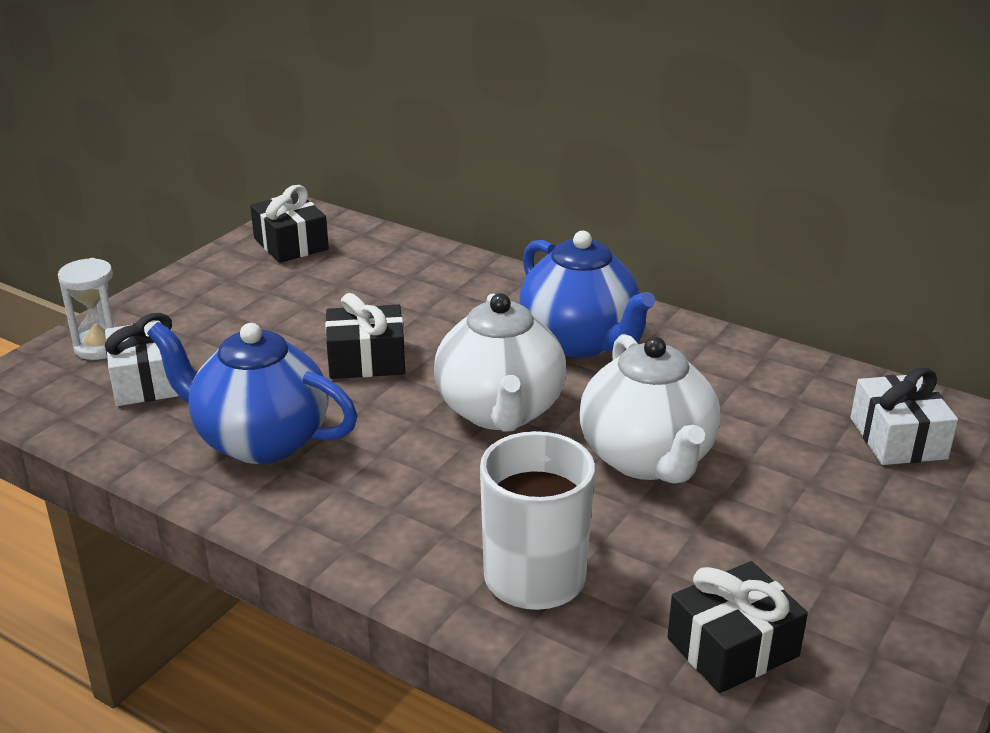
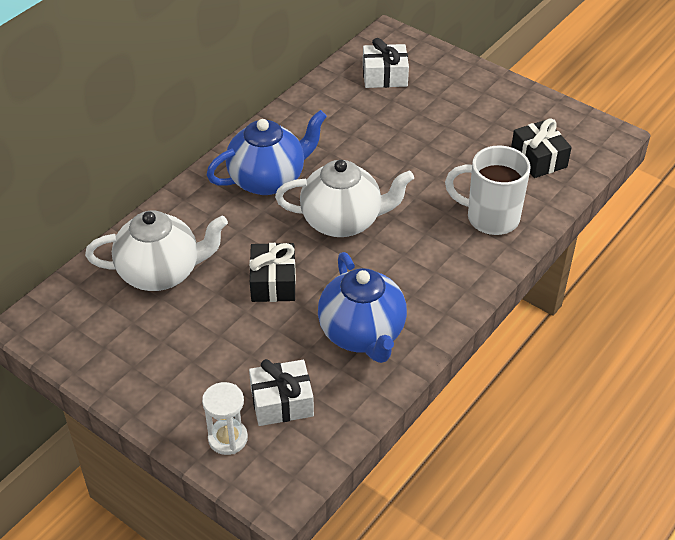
camera: 85 degrees left, 15 degrees up
blue teapot [147,322,357,464] -> blue teapot turned 45 degrees counterclockwise [318,252,407,363]
black gift [250,185,329,263] -> none
white teapot [579,334,720,483] -> white teapot moved to [85,211,228,291]

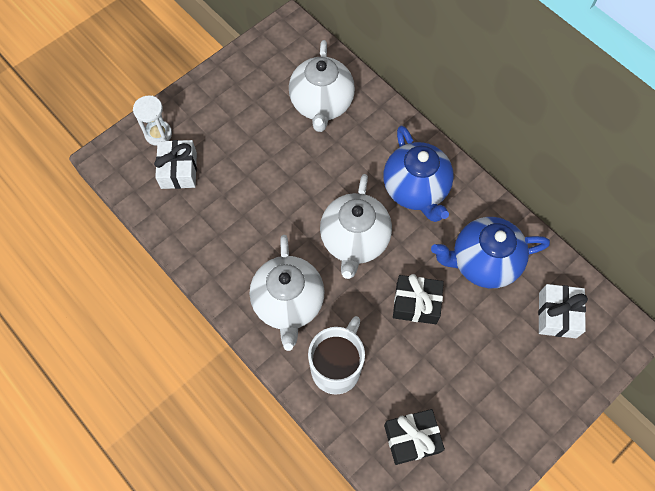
camera: 100 degrees right, 20 degrees up
black gift [249,243,296,302] -> black gift moved to [393,274,444,324]
blue teapot [318,252,407,363] -> blue teapot moved to [431,217,550,288]
none -> white teapot [250,235,325,351]

